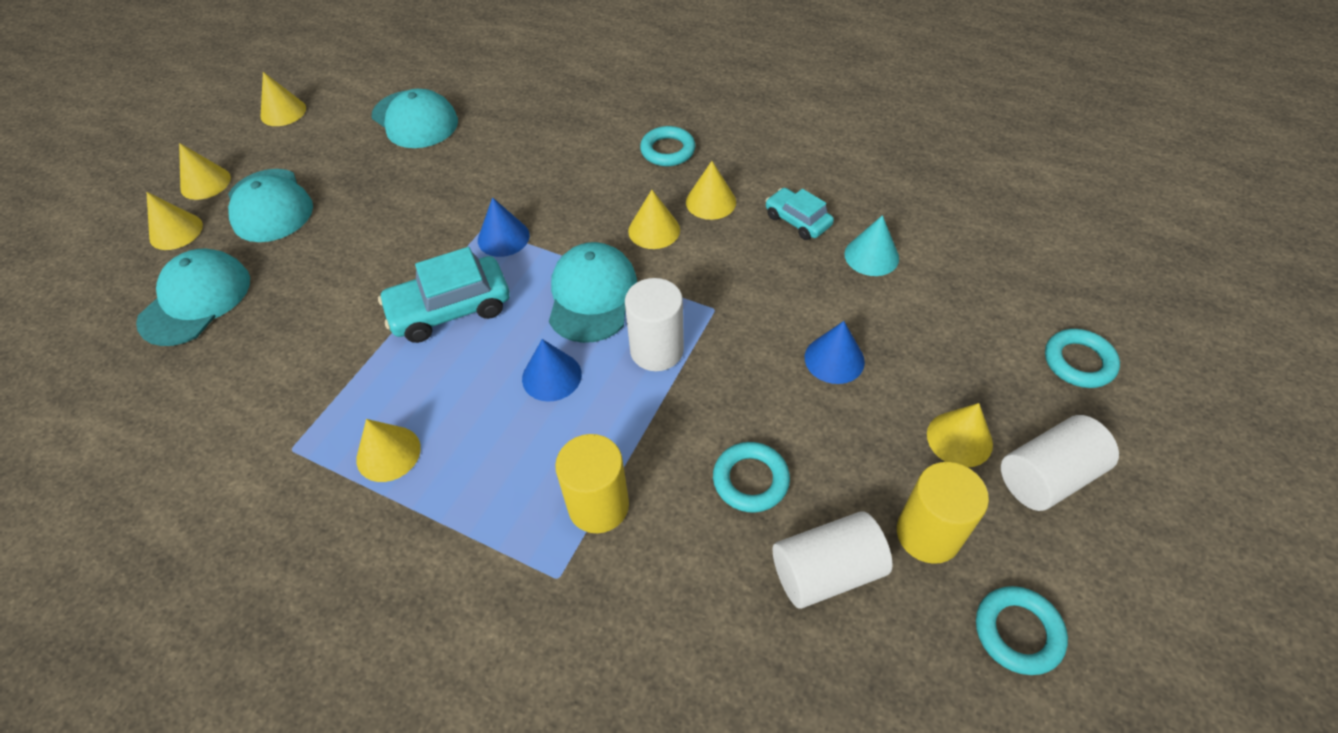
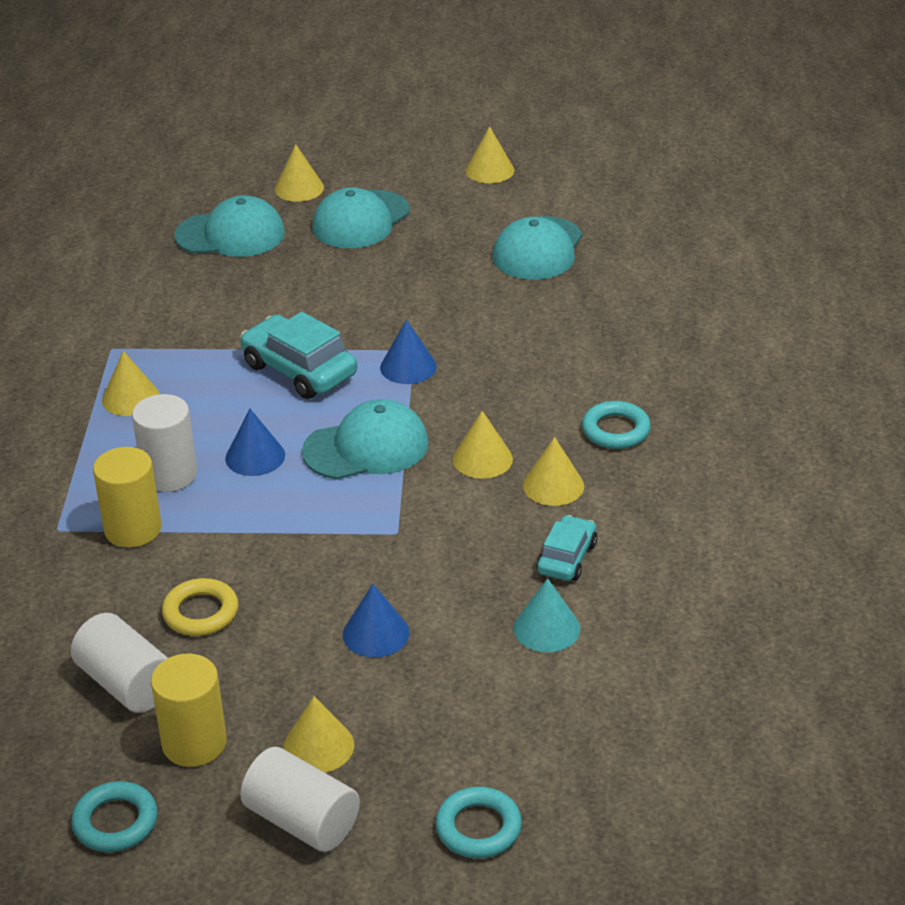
camera: 65 degrees right, 15 degrees down
yellow cone [179,143,231,200] -> none
white cylinder [625,278,684,371] -> white cylinder moved to [132,394,197,492]
turquoise ring [713,442,790,513] -> yellow ring [162,578,239,636]

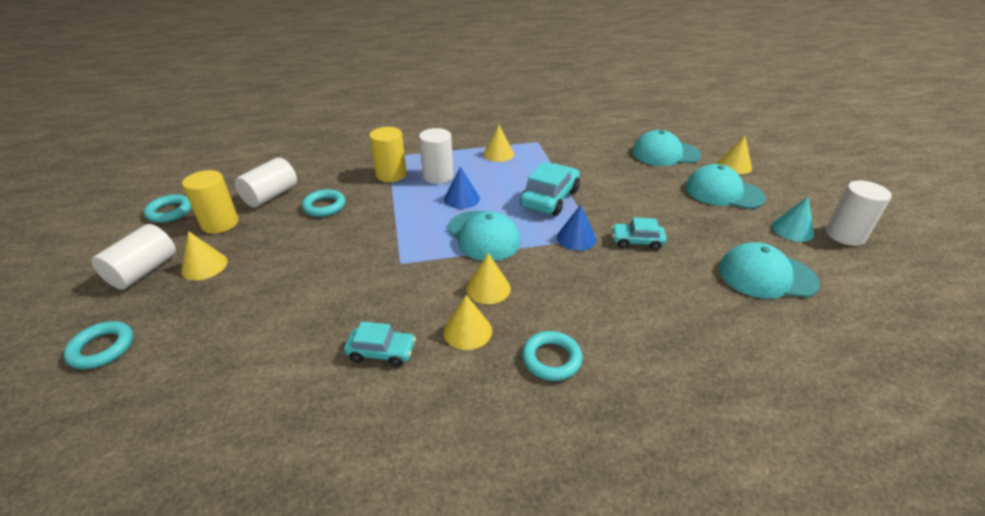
camera: 75 degrees right, 0 degrees up
yellow ring [162,578,239,636] -> turquoise ring [302,189,345,217]
turquoise cap [174,195,285,257] -> turquoise cap turned 105 degrees clockwise [632,130,701,166]
blue cone [343,584,410,658] -> none
yellow cone [466,126,515,183] -> white cylinder [826,180,892,246]
turquoise cone [514,578,580,652] -> turquoise cone moved to [772,197,814,242]
none -> turquoise car [611,217,667,250]

